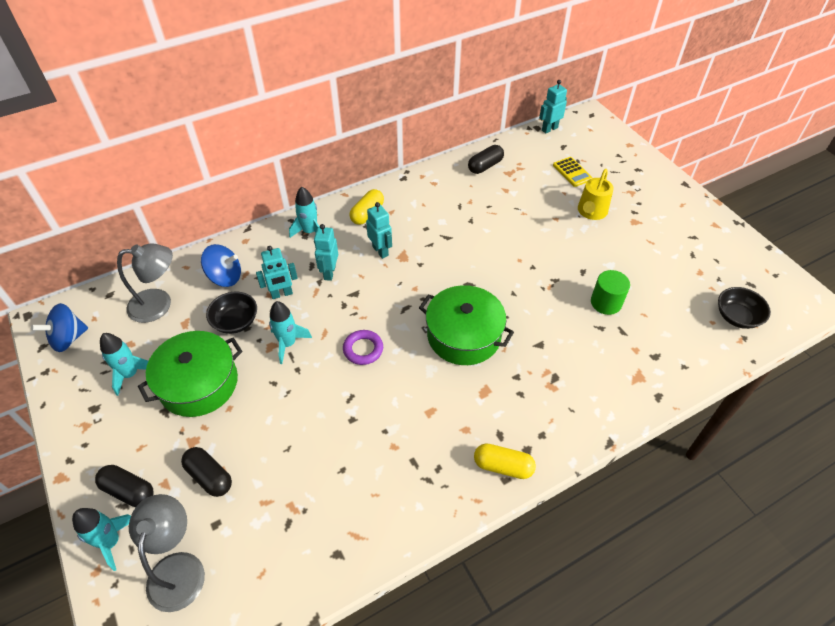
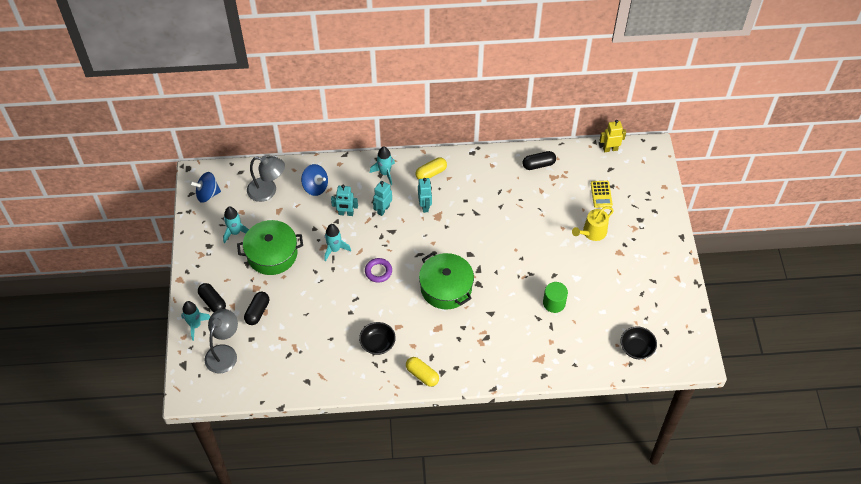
camera: 25 degrees right, 5 degrees up
black capsule [181,447,232,497] -> black capsule turned 45 degrees clockwise [244,292,269,325]
black bowl [206,292,257,334] -> black bowl moved to [359,322,396,355]
turquoise robot [539,80,567,134] -> yellow robot [600,120,626,152]

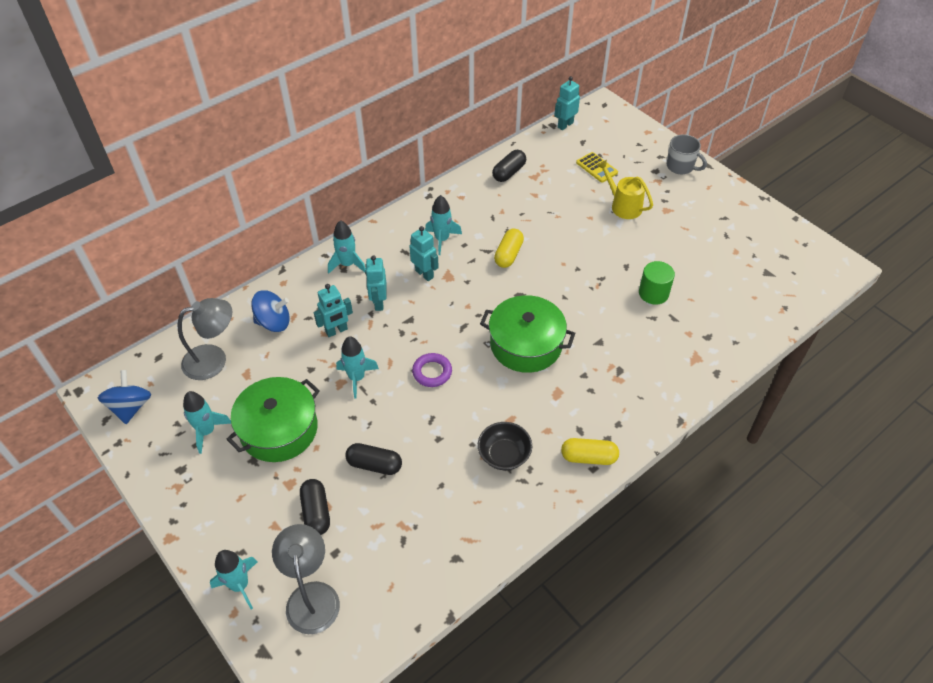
camera: 35 degrees left, 5 degrees down
blue spinning top [190,172,221,203] -> blue spinning top turned 135 degrees clockwise [98,370,151,424]
black capsule [198,283,226,312] -> black capsule moved to [345,443,402,475]
yellow capsule [415,157,447,180] -> yellow capsule moved to [494,228,524,268]
yellow watering can [572,207,614,241] -> yellow watering can turned 120 degrees clockwise [597,160,653,219]
yellow robot [600,120,626,152] -> turquoise robot [554,76,580,130]
black bowl [621,326,657,359] -> none
none -> turquoise rocket [425,195,462,255]
none -> grey mug [667,134,707,174]

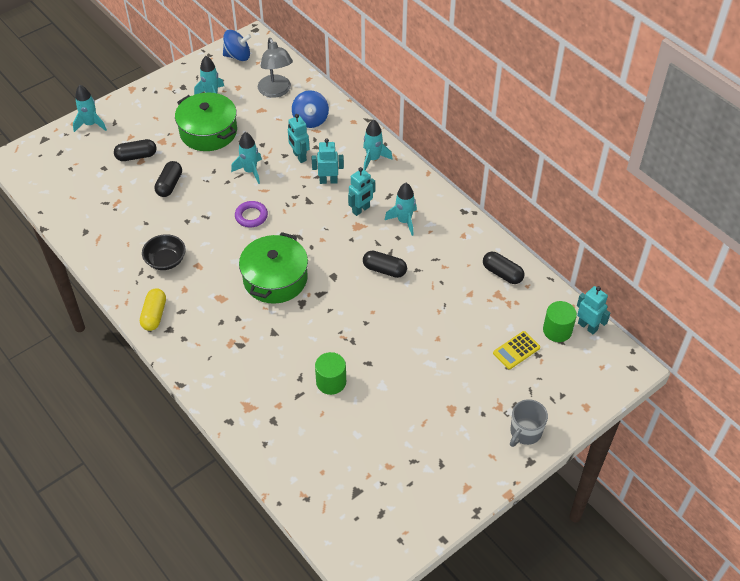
camera: 90 degrees right, 0 degrees up
grey lamp [272,524,340,634] -> none
yellow capsule [494,228,524,268] -> black capsule [363,251,407,278]
yellow watering can [597,160,653,219] -> none
none -> green cylinder [543,301,577,342]

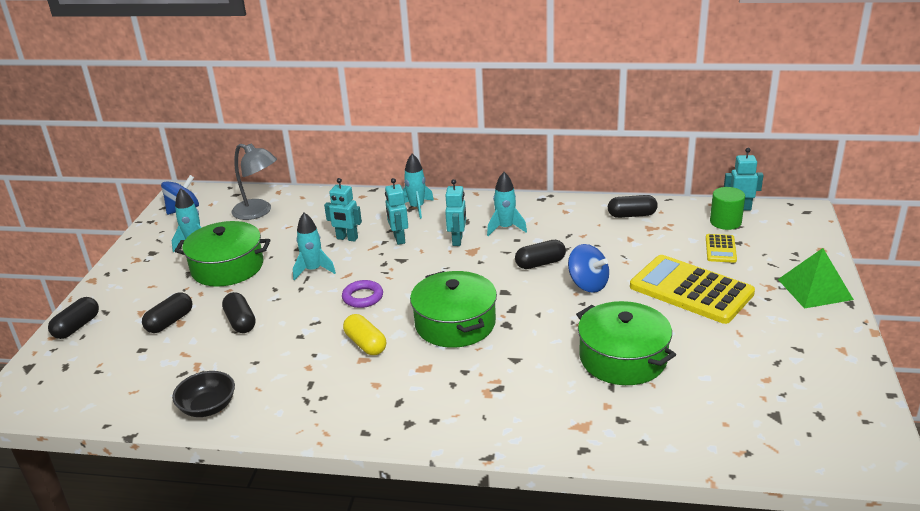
camera: 40 degrees left, 20 degrees down
turquoise rocket [73,85,107,132] -> black capsule [48,297,99,339]
yellow capsule [140,288,166,331] -> yellow capsule moved to [343,314,386,355]
black bowl [142,234,186,270] -> black bowl moved to [172,371,235,417]
blue spinning top [292,90,329,128] -> blue spinning top moved to [568,244,609,293]
turquoise robot [312,138,344,184] -> turquoise robot turned 60 degrees counterclockwise [385,178,408,245]
green cylinder [315,352,346,395] -> green pot [576,301,676,385]
grey mug [510,399,548,447] -> green pyramid [778,248,854,309]
none -> yellow calculator [630,255,755,324]

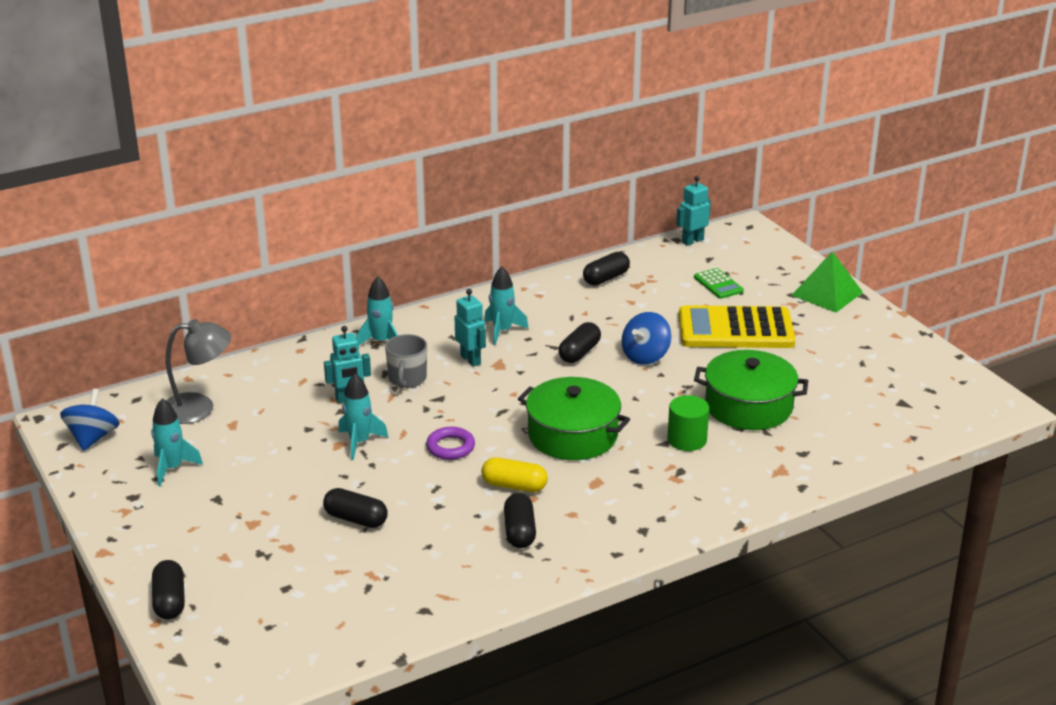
camera: 40 degrees left, 0 degrees up
black capsule [142,292,192,333] -> black capsule moved to [504,493,536,548]
black bowl [172,371,235,417] -> none
green pot [175,221,270,287] -> none
turquoise robot [385,178,408,245] -> grey mug [385,334,427,388]
blue spinning top [568,244,609,293] -> blue spinning top turned 120 degrees clockwise [622,312,671,365]
yellow calculator [706,234,737,263] -> green calculator [694,268,744,299]
green cylinder [710,187,745,230] -> green cylinder moved to [667,395,709,451]

